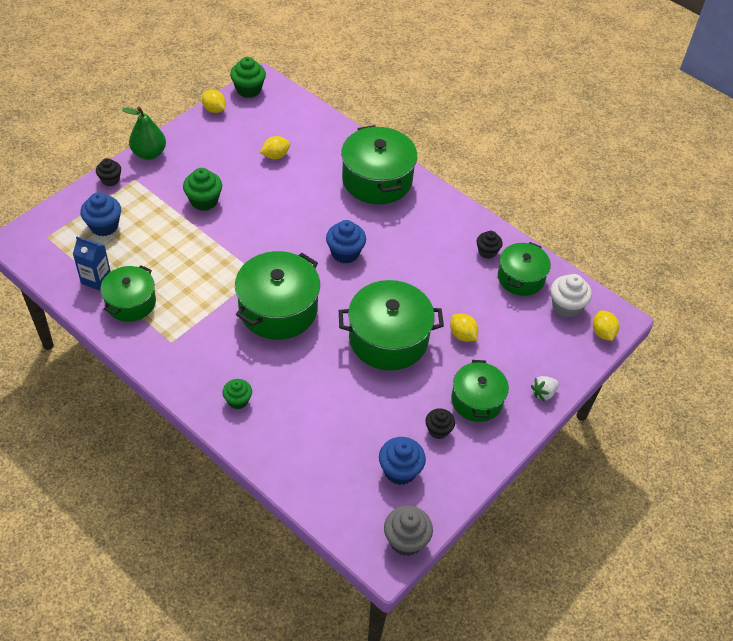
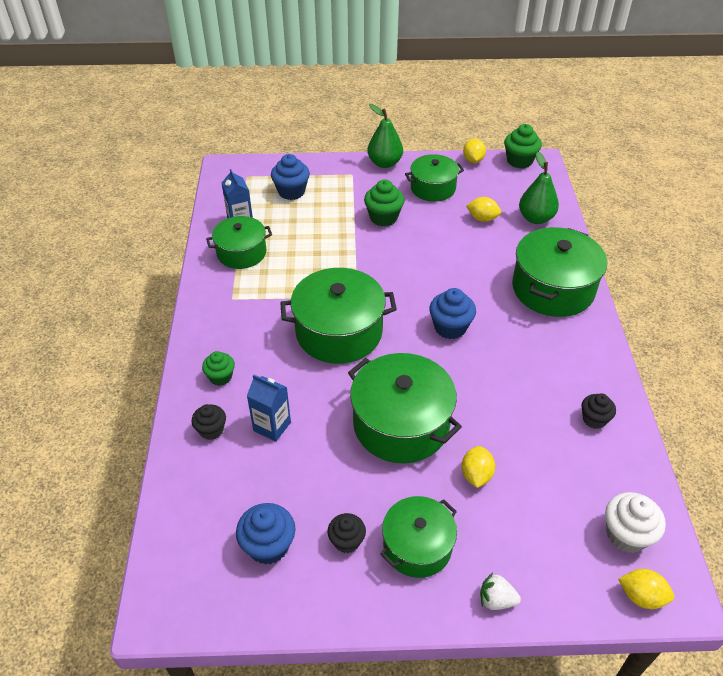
camera: 50 degrees right, 5 degrees down
black cupcake [96,158,121,186] -> black cupcake moved to [191,404,226,440]
grey cupcake [384,506,433,556] -> none
green pot [498,242,551,296] -> green pot moved to [405,154,464,202]
yellow lemon [593,310,619,341] -> yellow lemon turned 75 degrees clockwise [618,569,674,609]
none -> blue carton [247,375,291,442]
none -> green pear [519,152,559,224]

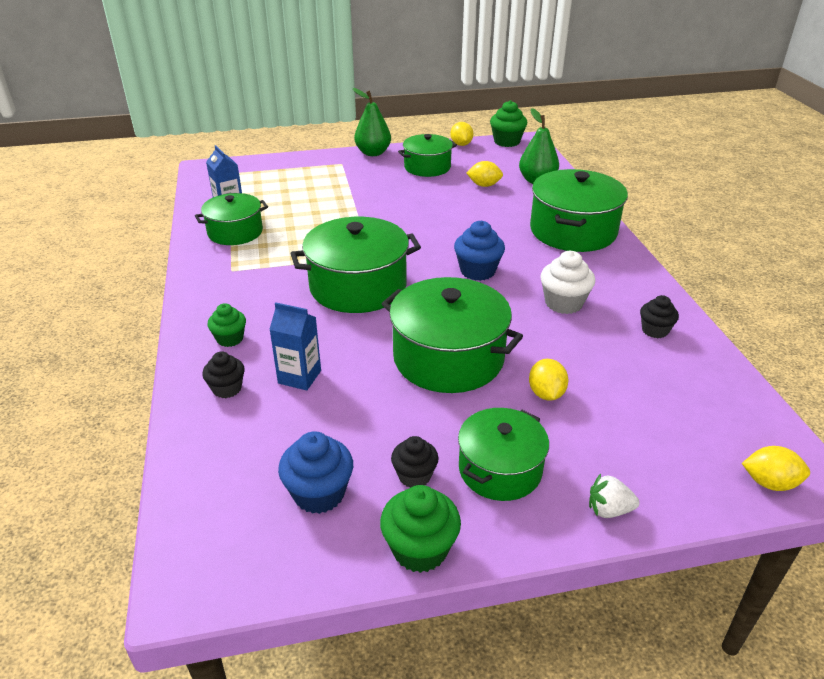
camera: 10 degrees left, 10 degrees down
blue cupcake [271,154,310,200] -> none
green cupcake [364,179,405,226] -> green cupcake moved to [380,485,461,573]
white cupcake [605,492,666,553] -> white cupcake moved to [540,251,595,314]

